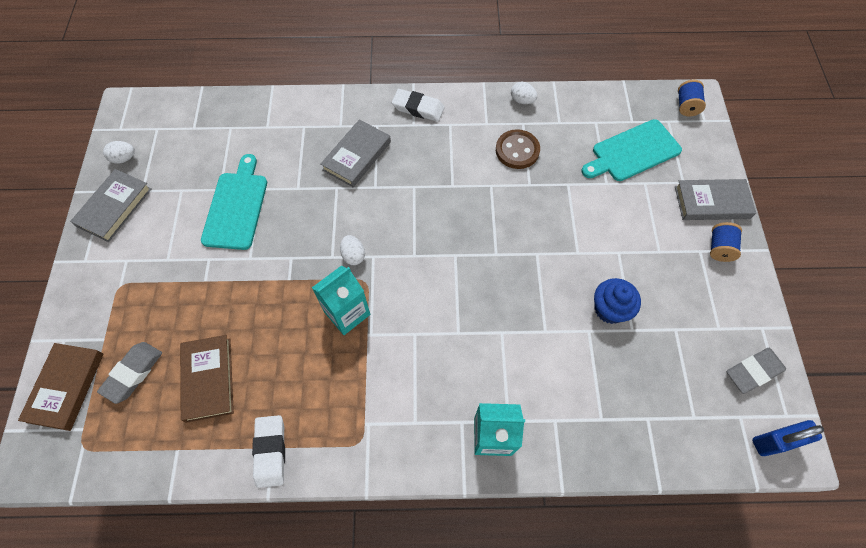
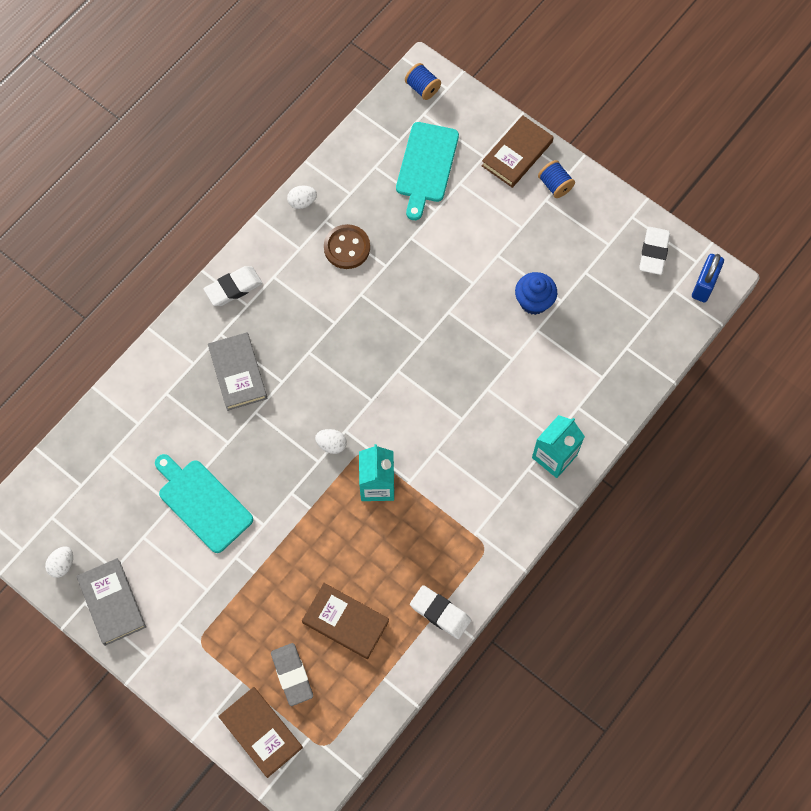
camera: 50 degrees left, 5 degrees up
grey book [675,179,756,220] -> brown book [482,115,554,188]
grey eraser [727,348,786,394] -> white eraser [639,227,670,275]

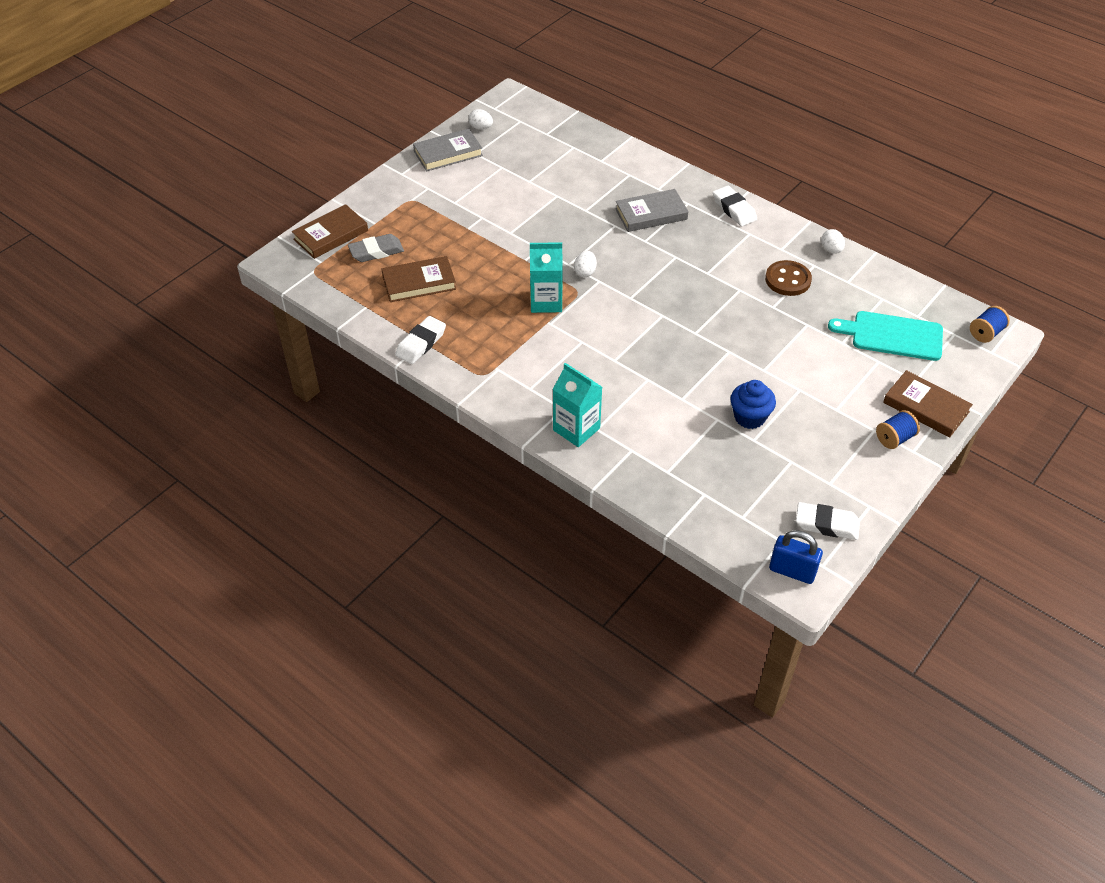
camera: 90 degrees right, 20 degrees down
turquoise cutting board [155,454,253,553] -> none
brown book [302,583,389,659] -> brown book turned 45 degrees clockwise [382,256,456,302]

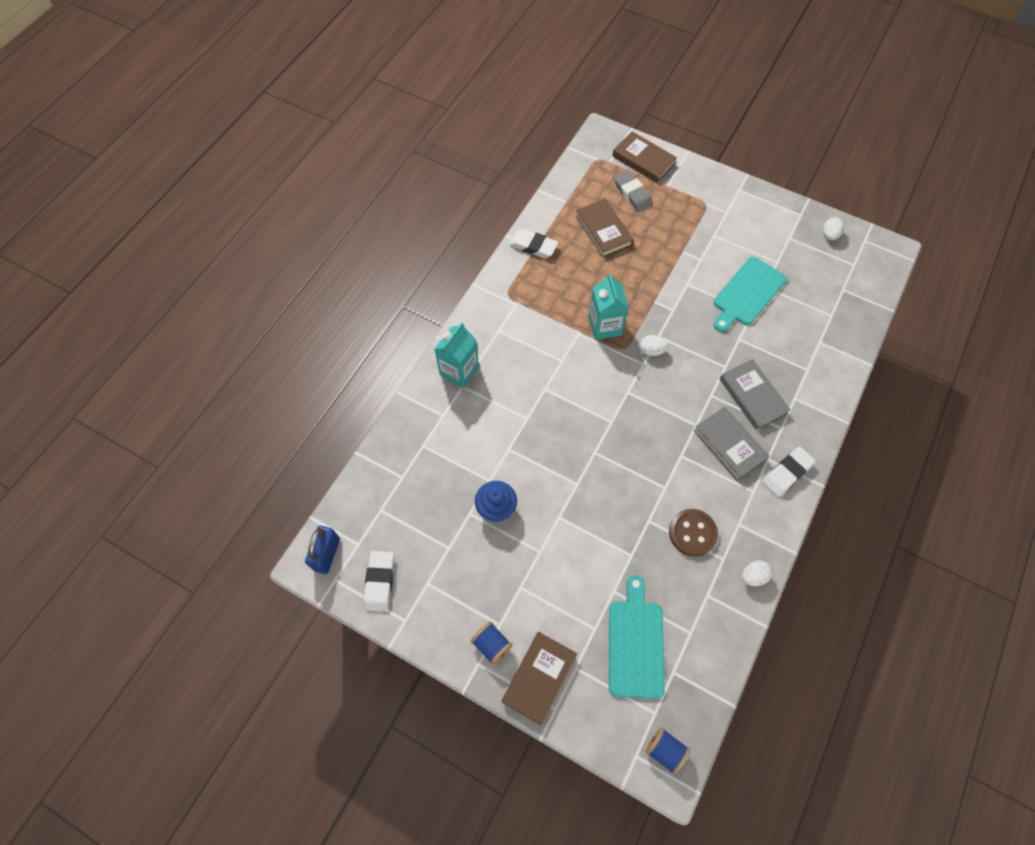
camera: 80 degrees right, 15 degrees up
grey book [413,129,483,172] -> grey book moved to [693,407,770,481]
none -> turquoise cutting board [714,257,787,332]

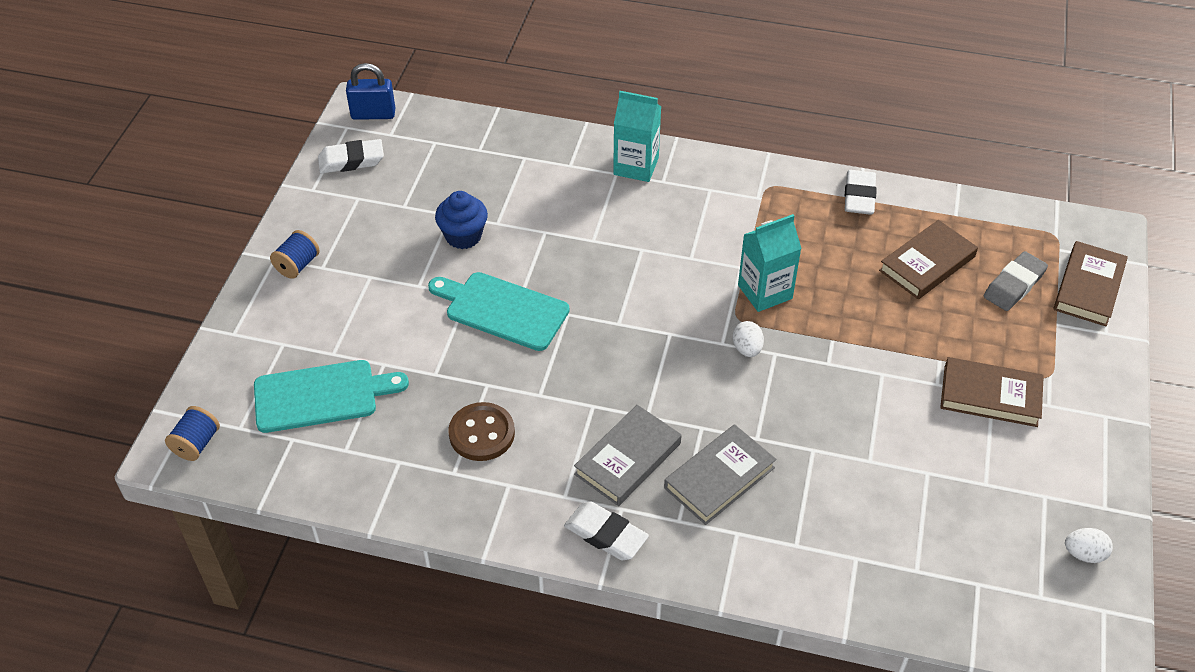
camera: 75 degrees right, 15 degrees down
brown book [502,632,577,725] -> brown book moved to [940,357,1044,427]
turquoise cutting board [714,257,787,332] -> turquoise cutting board moved to [428,272,569,351]
white egg [742,560,773,586] -> none

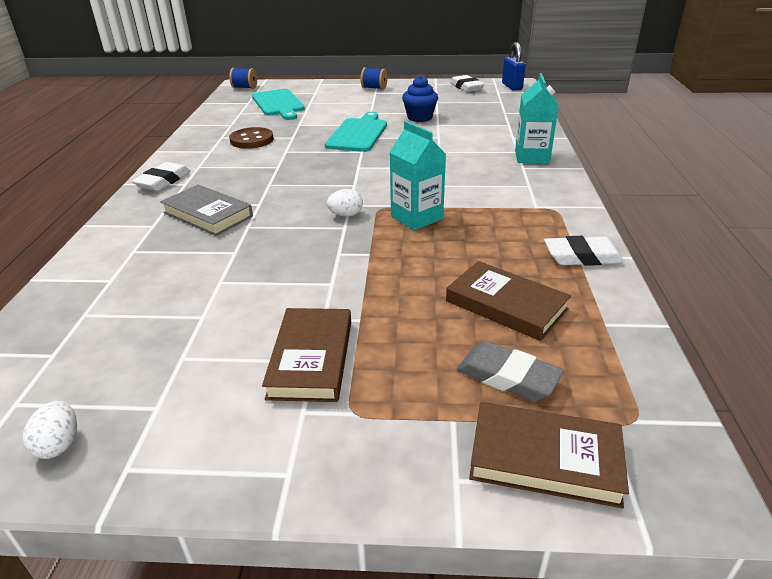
camera: 80 degrees right, 15 degrees down
grey book [574,405,682,506] -> none

